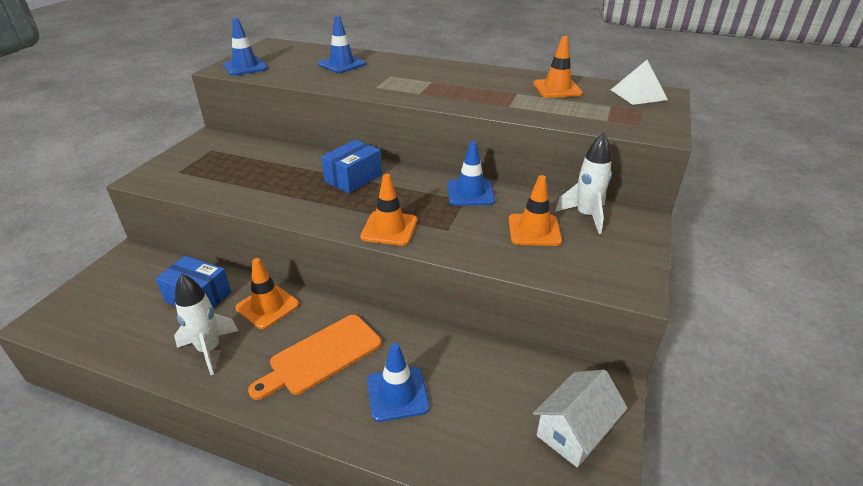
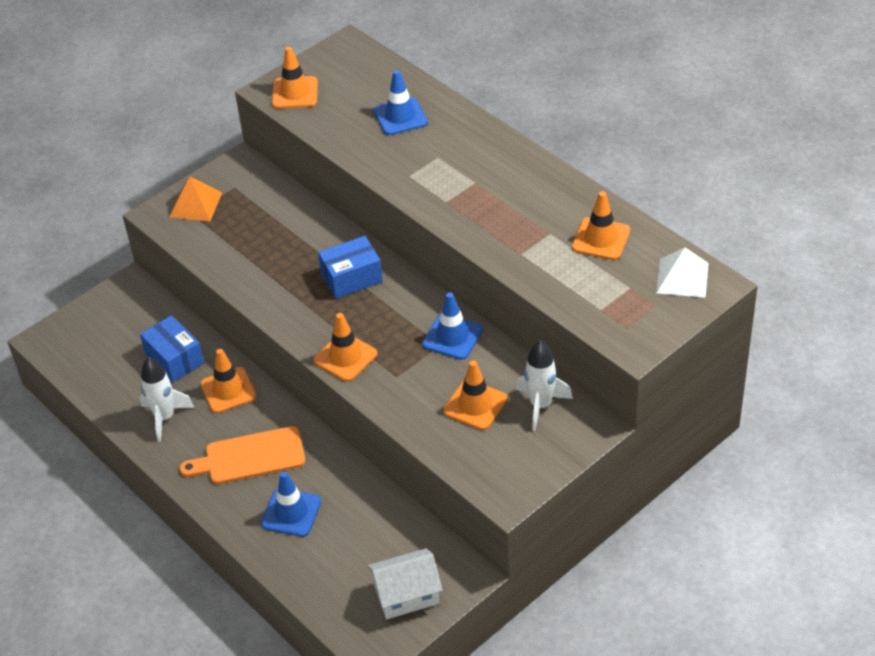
camera: 30 degrees right, 10 degrees up
blue traffic cone [223,18,268,76] -> orange traffic cone [272,47,318,109]
none -> orange pyramid [169,177,222,221]

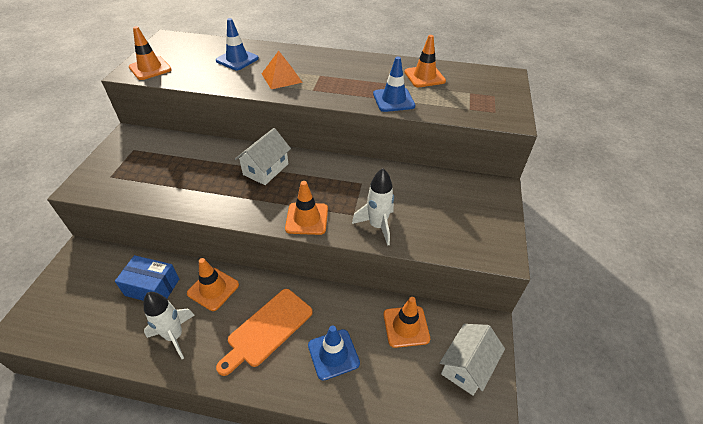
camera: 40 degrees left, 0 degrees up
orange pyramid [169,177,222,221] -> orange pyramid moved to [262,51,303,89]
blue box [318,236,383,299] -> white house [235,128,291,185]
blue traffic cone [422,292,483,360] -> blue traffic cone moved to [373,57,415,112]
orange traffic cone [443,361,507,430] -> orange traffic cone moved to [383,297,430,348]
white rocket [516,340,573,431] -> white rocket moved to [352,168,394,246]
white pyramid [656,248,708,298] -> none

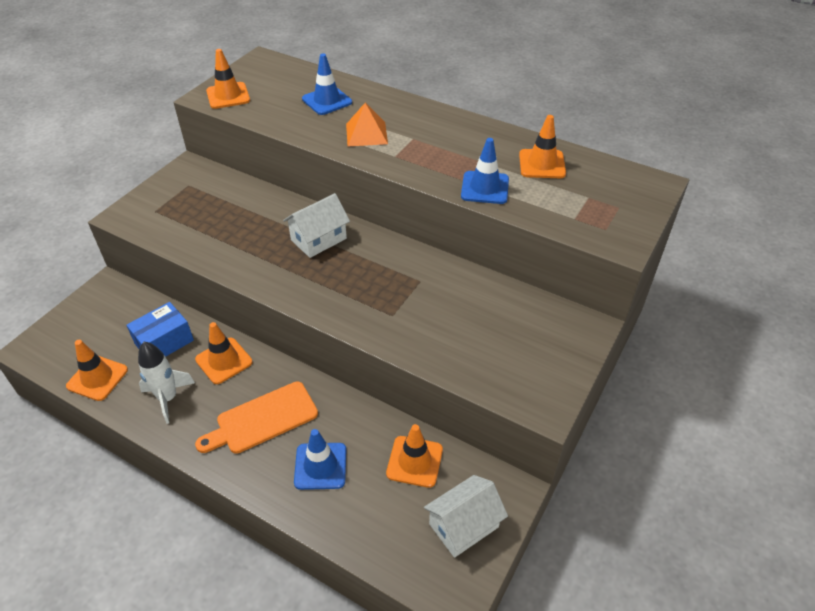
camera: 20 degrees right, 0 degrees up
blue box [115,255,179,301] -> blue box turned 75 degrees counterclockwise [126,302,194,357]
orange traffic cone [285,181,328,235] -> orange traffic cone moved to [66,340,128,401]
white rocket [352,168,394,246] -> none

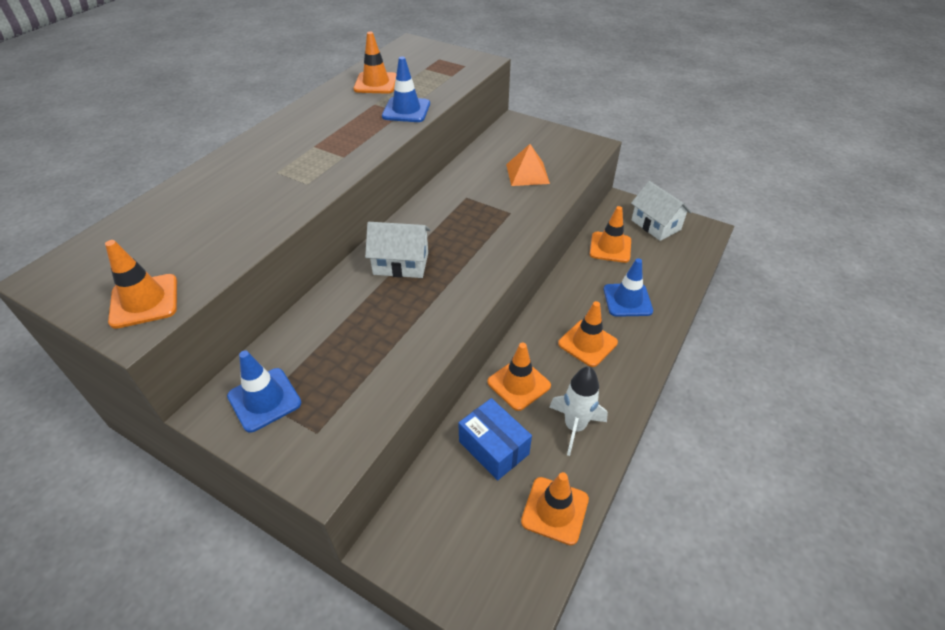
camera: 90 degrees left, 0 degrees up
orange cutting board [195,381,318,454] -> orange traffic cone [558,301,618,367]
white house [283,193,350,258] -> white house turned 45 degrees counterclockwise [365,222,430,278]
blue traffic cone [302,53,352,115] -> blue traffic cone moved to [227,351,301,433]
orange pyramid [346,103,388,146] -> orange pyramid moved to [506,144,550,186]

